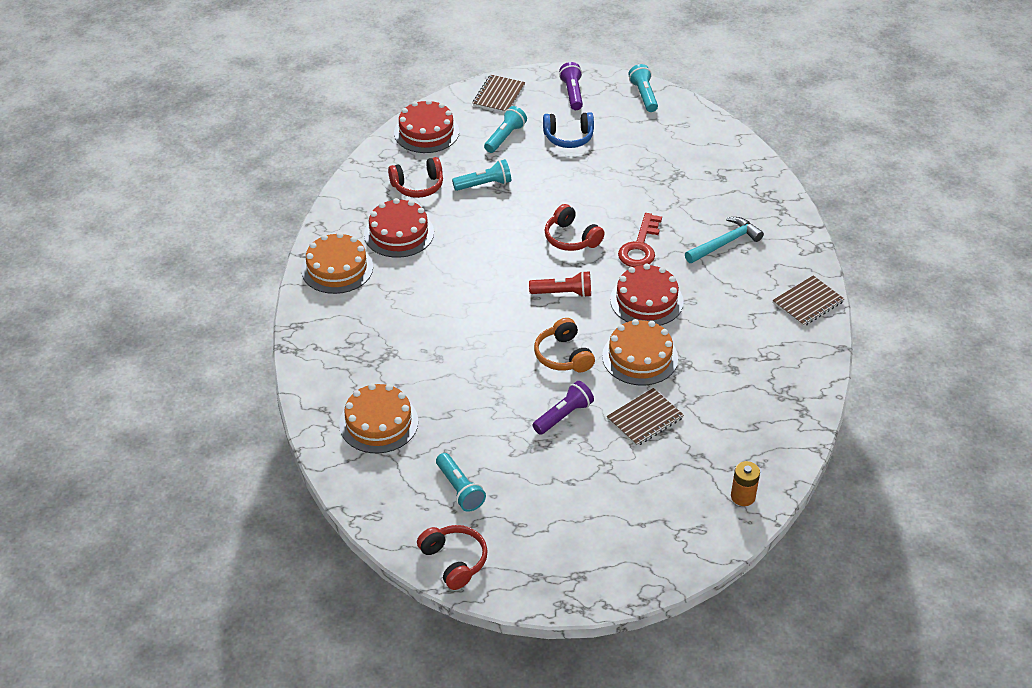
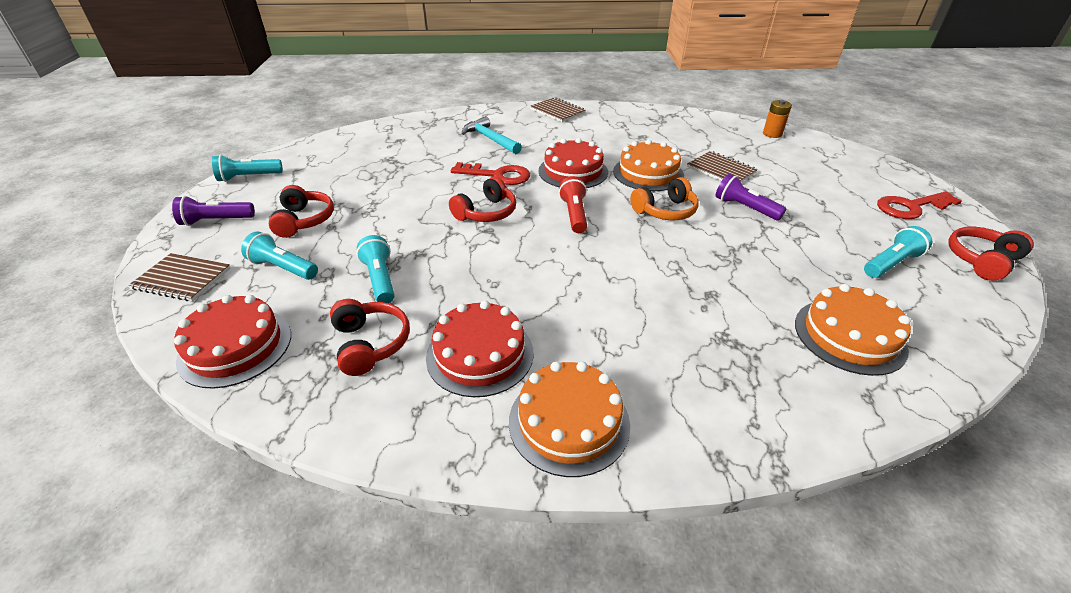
camera: 95 degrees left, 5 degrees down
blue headphones [543,112,594,148] -> red headphones [269,185,334,238]
none -> red key [877,191,962,219]

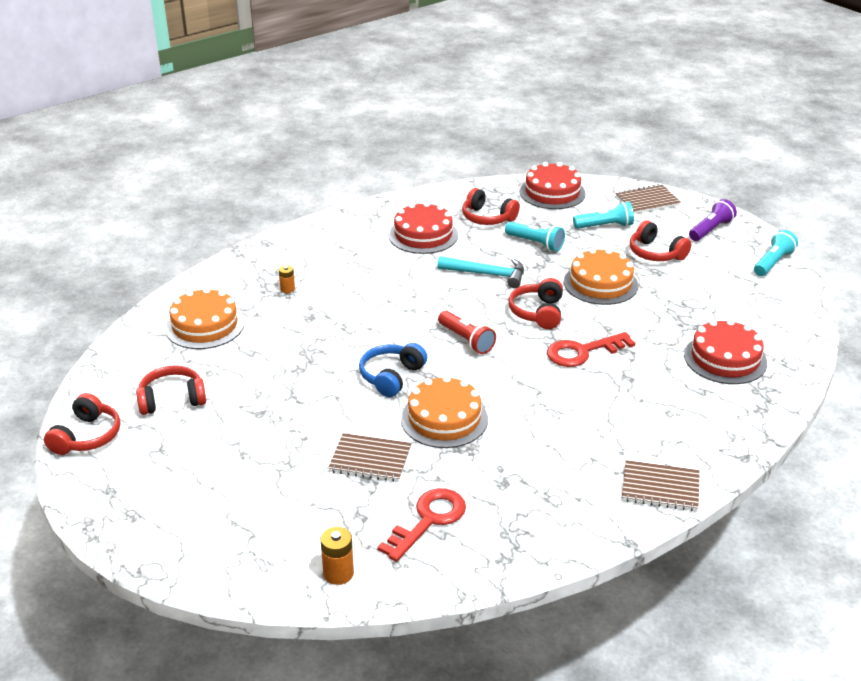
camera: 145 degrees right, 5 degrees down
turquoise hammer [462,116,522,154] -> turquoise hammer moved to [437,256,524,288]
orange cake [509,361,630,477] -> orange cake moved to [564,248,638,305]
red cake [539,138,608,188] -> red cake moved to [684,319,767,384]
orange headphones [630,177,699,221] -> blue headphones [359,343,427,397]
purple flashlight [716,174,786,220] -> none
turquoise flashlight [864,226,932,278] -> red headphones [136,365,206,415]
red key [877,191,962,219] -> red key moved to [377,488,466,562]
none -> orange battery [279,265,295,293]

